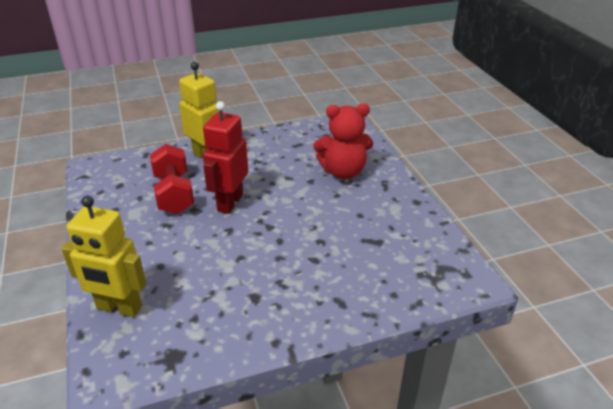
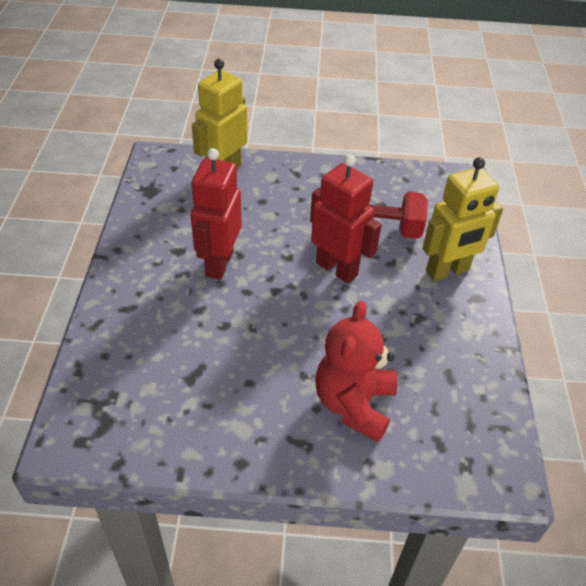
camera: 110 degrees right, 10 degrees up
none -> red robot [191,148,242,280]

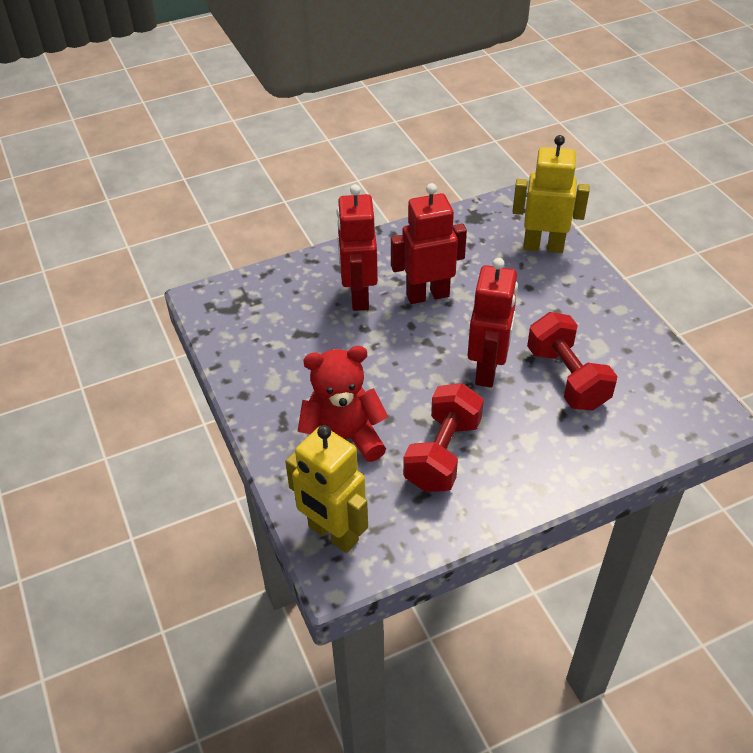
camera: 65 degrees right, 0 degrees up
yellow robot [422,157,503,281] -> yellow robot moved to [285,425,368,553]
none -> red robot [337,184,378,311]
none -> red dumbbell [403,383,484,492]

